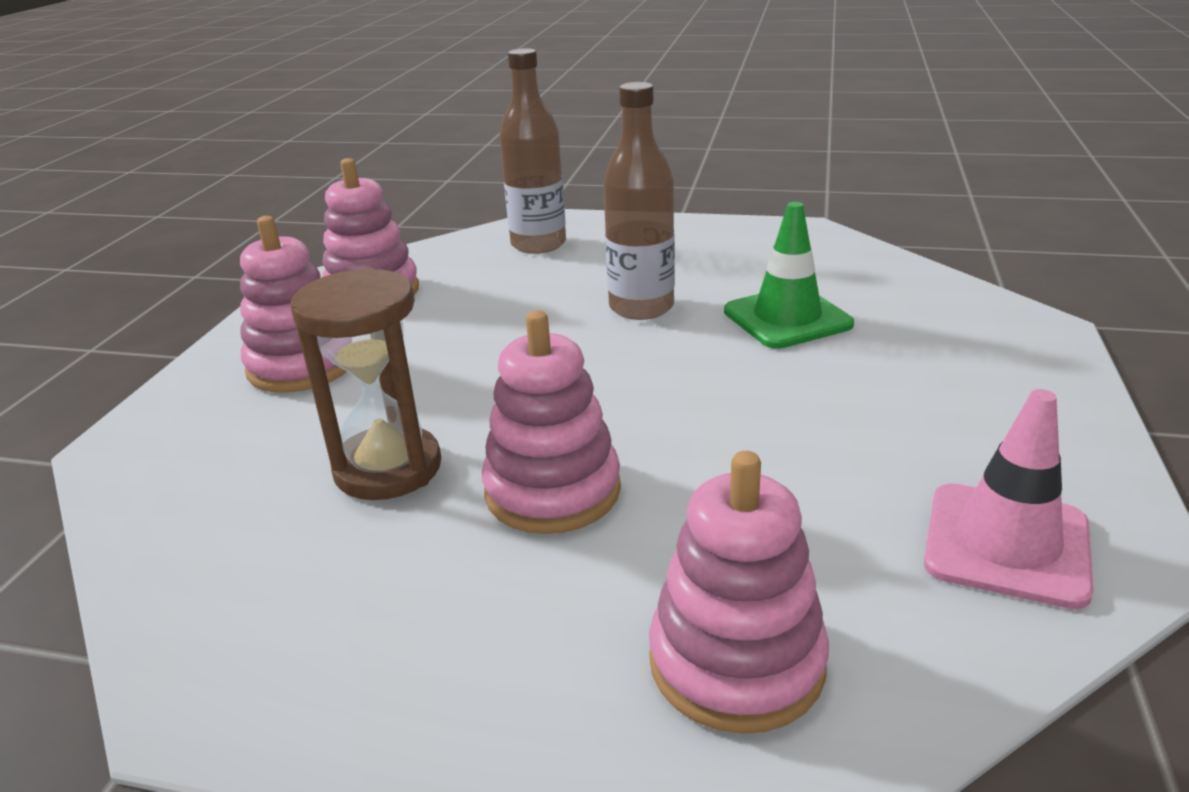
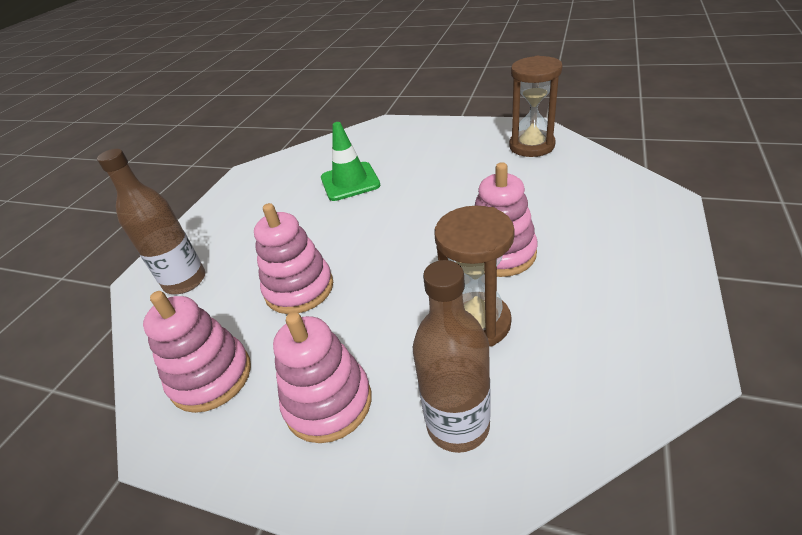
camera: 80 degrees left, 10 degrees up
brown bottle [603,82,675,320] -> brown bottle moved to [413,260,491,453]
pink stacking toy [649,451,829,734] -> pink stacking toy moved to [254,203,333,314]
pink traffic cone [924,389,1094,609] -> brown hourglass [509,56,563,157]

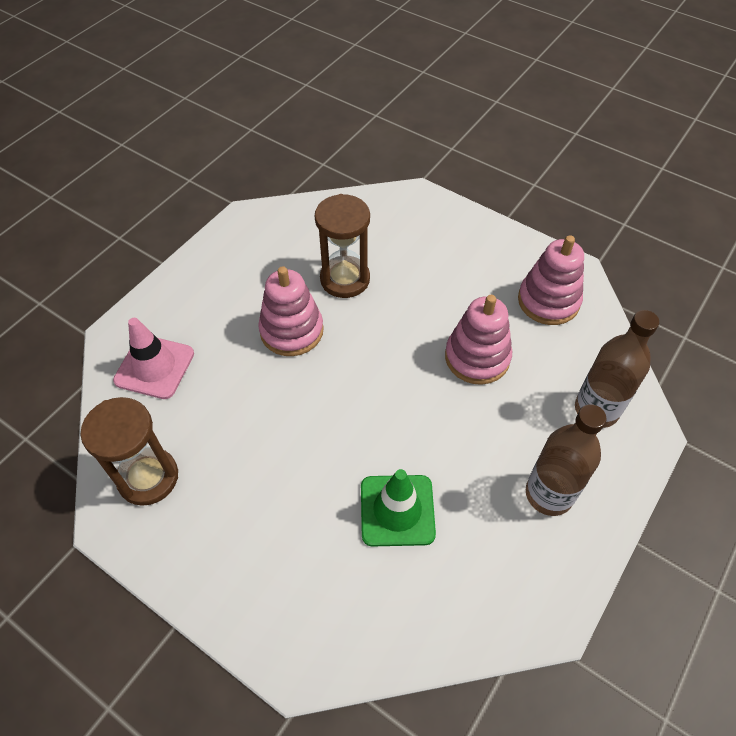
camera: 170 degrees left, 15 degrees up
pink stacking toy [273,312,371,443] -> none
brown bottle [413,260,491,453] -> brown bottle moved to [526,404,607,516]
none -> pink traffic cone [113,318,194,399]

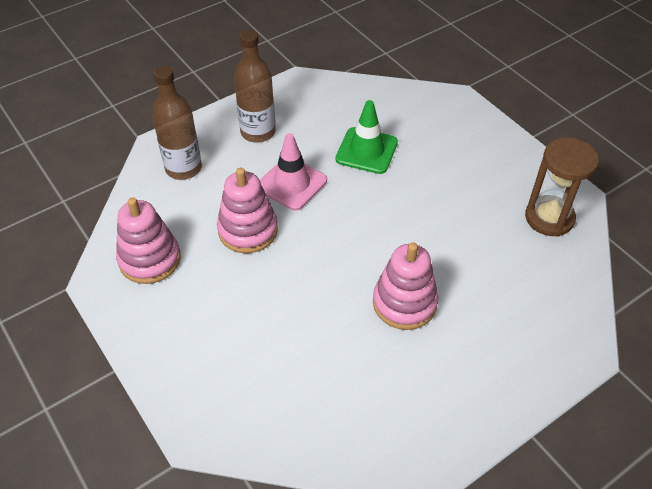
camera: 160 degrees left, 5 degrees down
pink traffic cone [113,318,194,399] -> pink traffic cone moved to [260,133,327,211]
brown hourglass [315,194,370,298] -> none

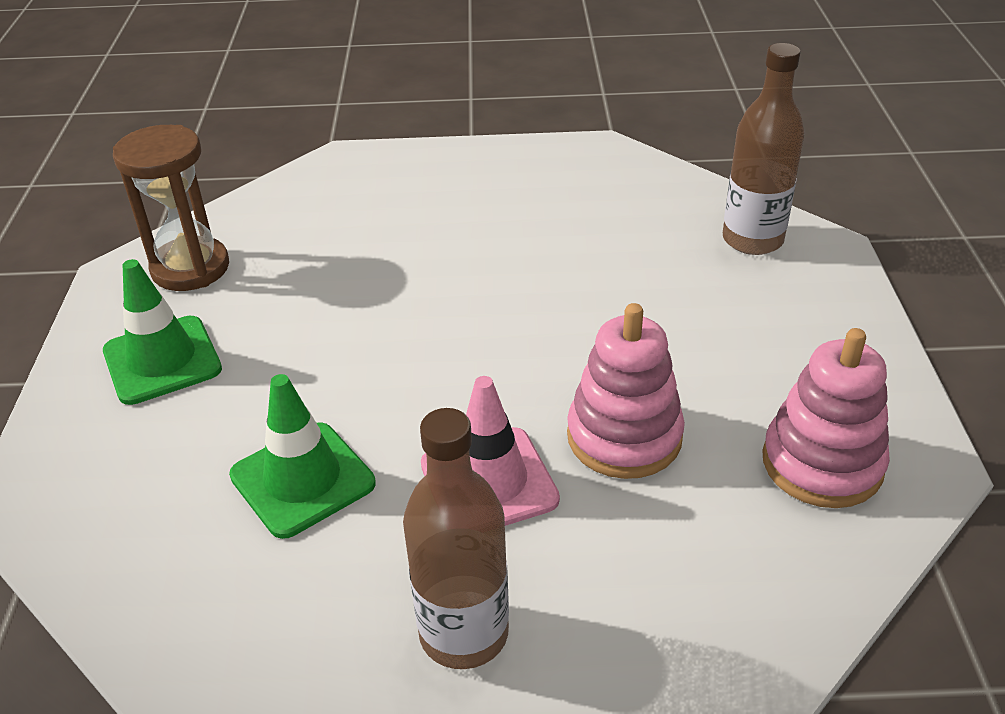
camera: 145 degrees left, 10 degrees down
brown bottle [152,66,202,180] -> brown bottle moved to [723,43,805,255]
pink stacking toy [373,242,438,330] -> none
none -> green traffic cone [103,259,222,405]

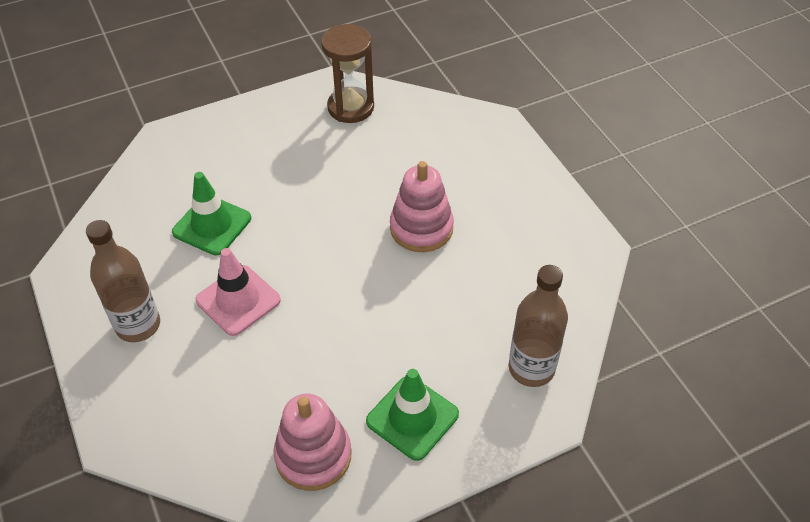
camera: 65 degrees right, 10 degrees up
green traffic cone [103,259,222,405] -> green traffic cone moved to [366,369,459,461]
pink stacking toy [567,303,685,479] -> pink stacking toy moved to [390,161,454,252]

